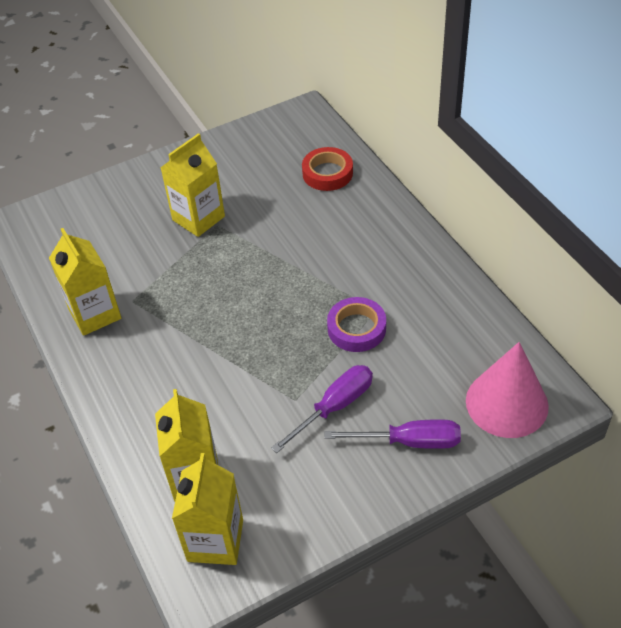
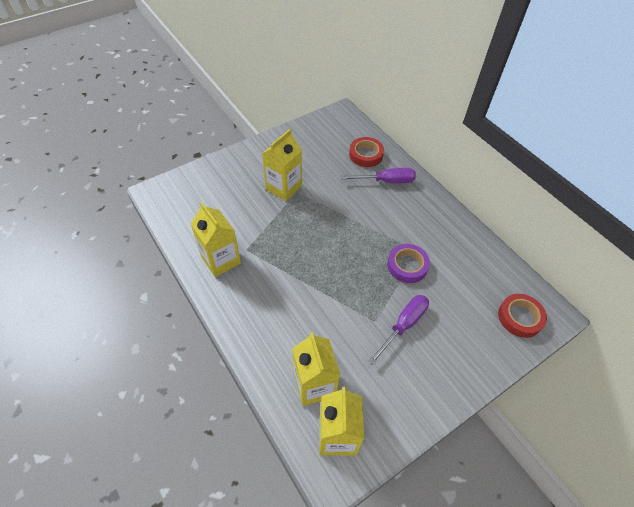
camera: 10 degrees left, 5 degrees up
purple screwdriver [324,419,461,449] -> purple screwdriver moved to [341,168,416,183]
pink cone [466,342,549,438] -> red tape [498,294,547,338]

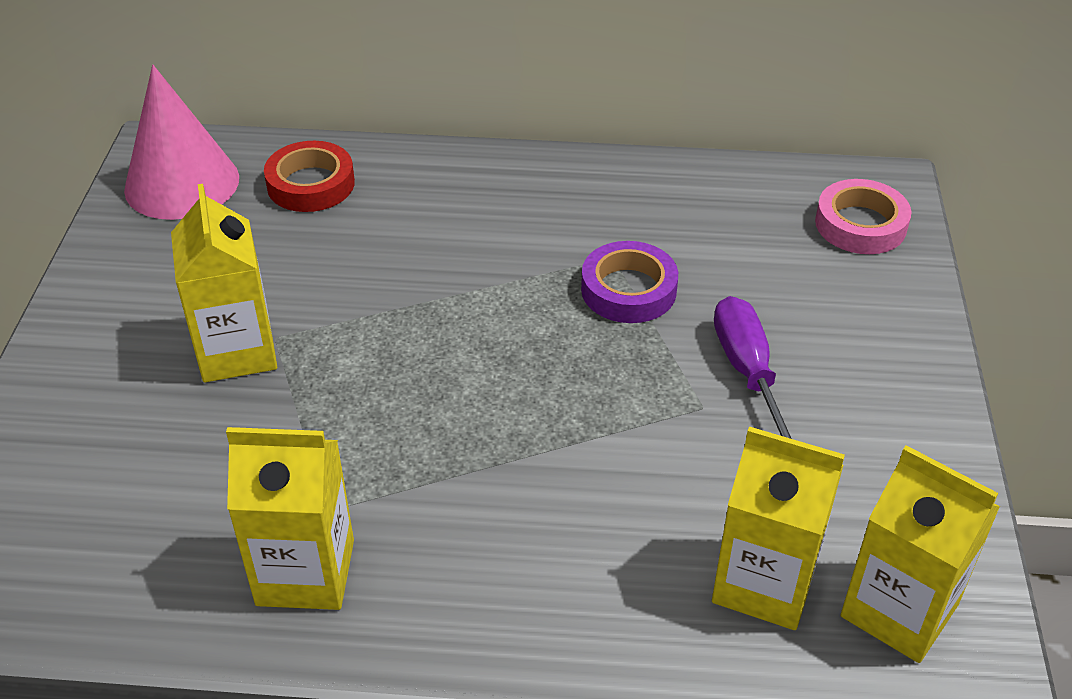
camera: 50 degrees left, 10 degrees down
purple screwdriver [341,168,416,183] -> none
red tape [498,294,547,338] -> pink tape [815,179,911,254]
none -> pink cone [124,65,239,220]

